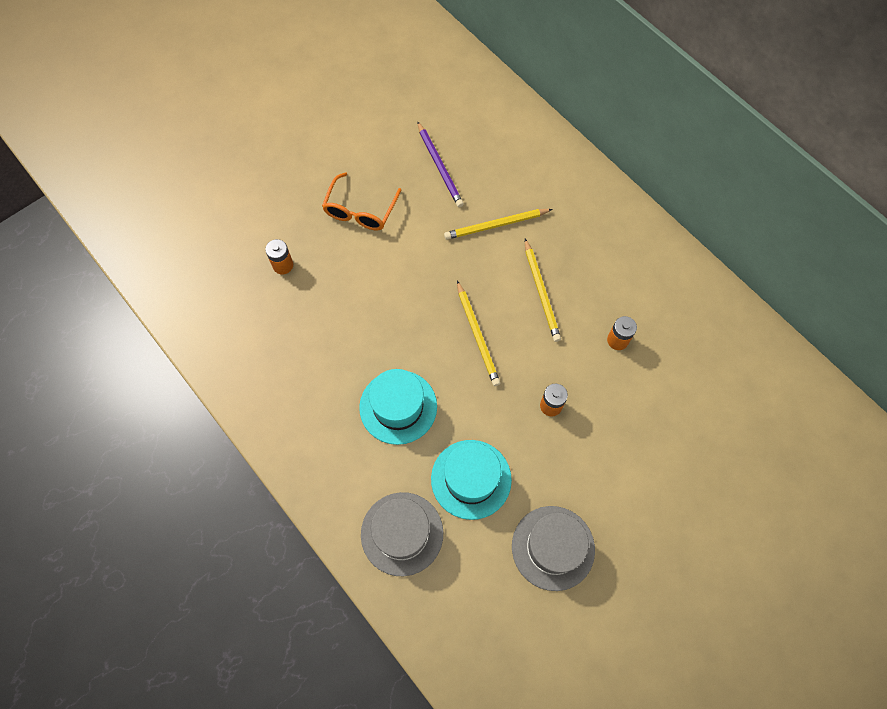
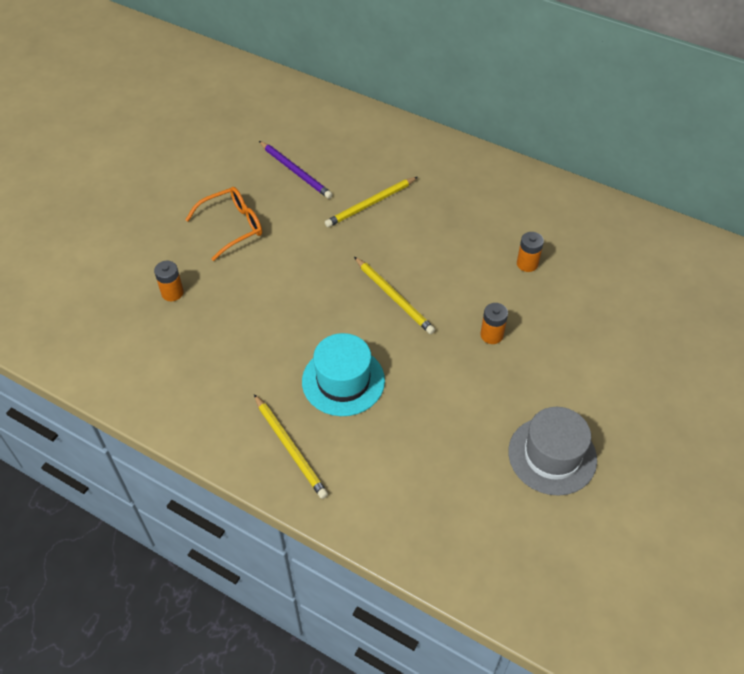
camera: 20 degrees left, 15 degrees down
orange glasses [322,172,401,231] -> orange glasses turned 120 degrees counterclockwise [185,187,262,261]
grey hat [361,492,443,576] -> none
turquoise hat [431,440,512,520] -> none
yellow pencil [525,239,561,342] -> yellow pencil moved to [254,394,328,499]

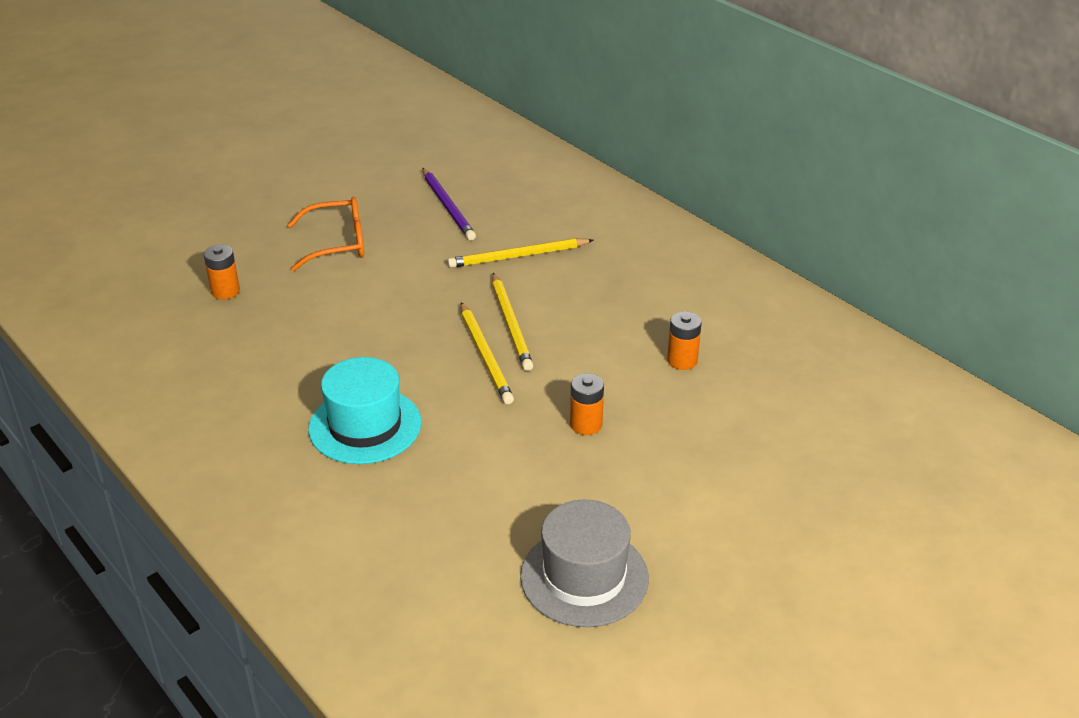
camera: 20 degrees right, 15 degrees down
yellow pencil [254,394,328,499] -> yellow pencil moved to [492,273,533,371]

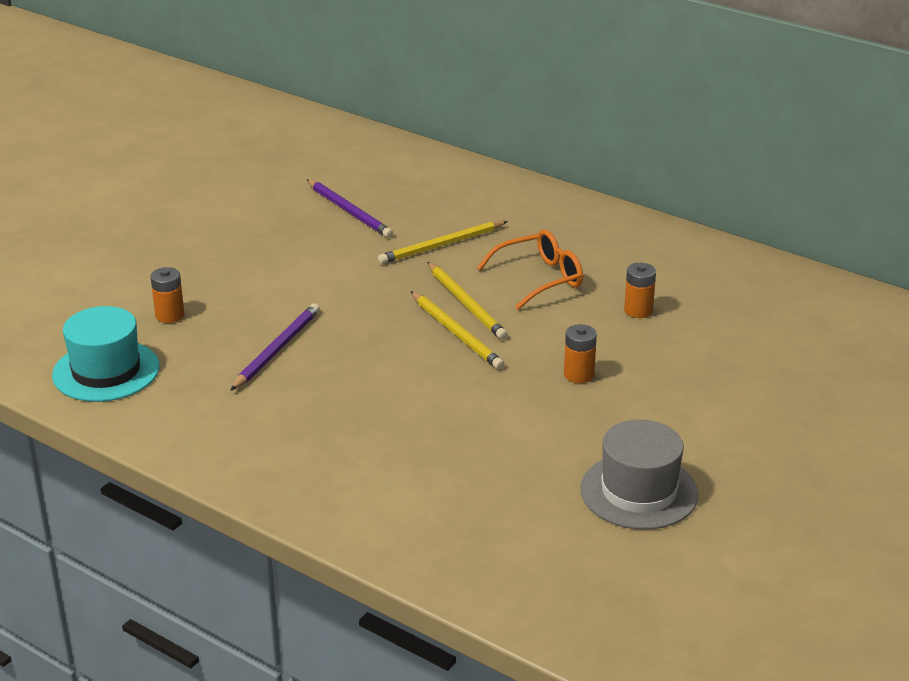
camera: 15 degrees left, 5 degrees down
orange glasses [287,197,364,271] -> orange glasses moved to [477,230,583,310]
turquoise hat [308,357,421,464] -> turquoise hat moved to [52,306,159,402]
none -> purple pencil [230,304,320,391]

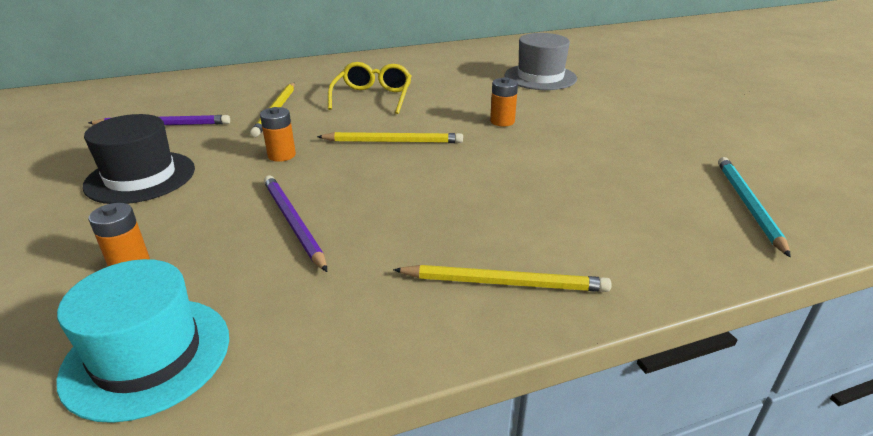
camera: 55 degrees left, 0 degrees up
yellow pencil [427,262,508,340] -> yellow pencil moved to [393,265,611,292]
orange glasses [477,230,583,310] -> yellow glasses [328,62,412,114]
grey hat [580,420,698,530] -> grey hat moved to [505,33,577,90]
orange battery [624,263,656,318] -> orange battery moved to [260,107,296,162]
none -> black hat [83,114,195,204]
none -> turquoise pencil [718,157,791,257]

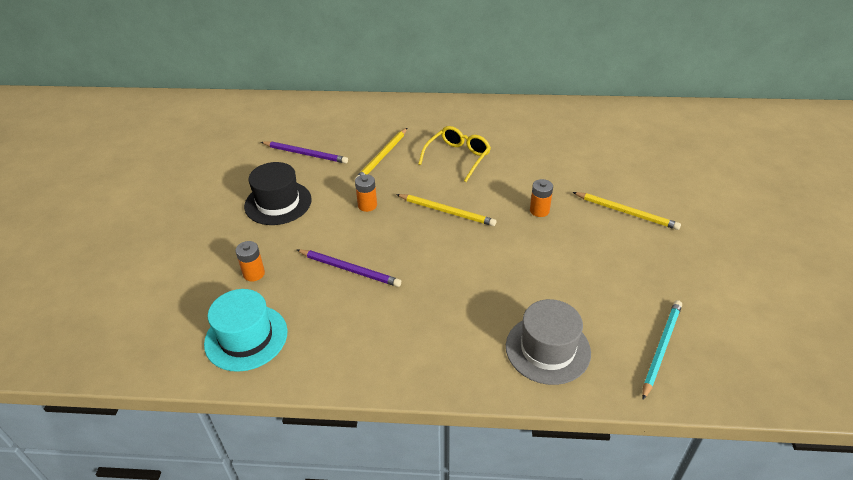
camera: 25 degrees right, 10 degrees up
purple pencil [264,176,327,272] -> purple pencil turned 120 degrees clockwise [297,250,401,287]
yellow pencil [393,265,611,292] -> yellow pencil moved to [573,192,681,230]
grey hat [505,33,577,90] -> grey hat moved to [506,299,591,385]

